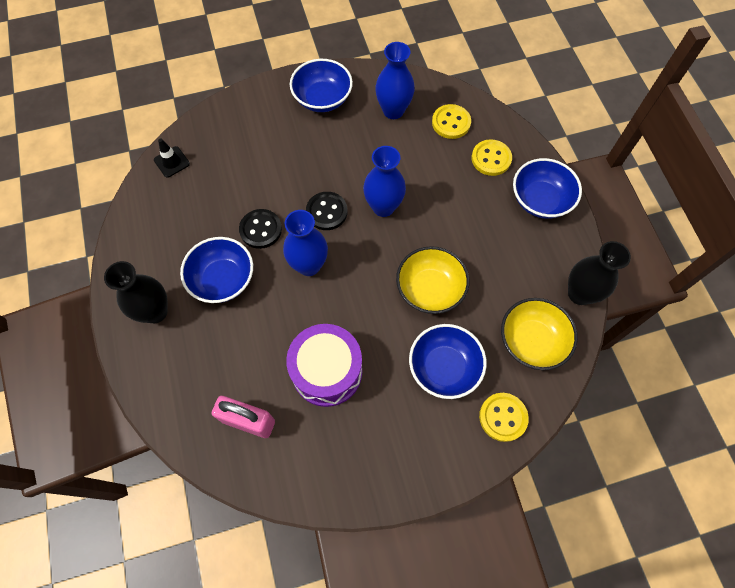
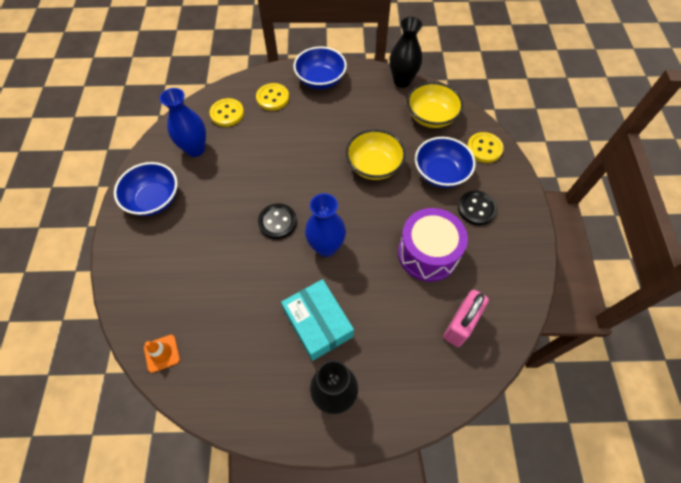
camera: 75 degrees left, 5 degrees down
black traffic cone [154,139,190,178] -> orange traffic cone [144,335,180,373]
blue bowl [180,237,253,303] -> turquoise box [281,279,354,361]
black button [239,209,282,249] -> black button moved to [458,191,497,226]
blue vase [363,146,406,217] -> none

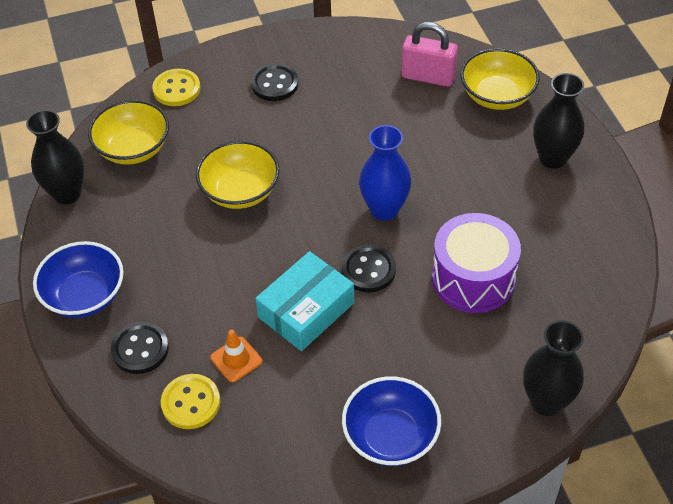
camera: 105 degrees left, 10 degrees down
orange traffic cone [144,335,180,373] -> orange traffic cone moved to [210,330,262,382]
blue vase [160,88,206,157] -> none
yellow button [256,83,289,111] -> black button [111,322,169,374]
turquoise box [281,279,354,361] -> turquoise box moved to [255,251,354,351]
purple drum [398,208,468,282] -> purple drum moved to [432,213,521,313]
blue bowl [415,137,476,188] -> none
none -> yellow bowl [461,48,540,110]
none -> black vase [523,320,584,416]

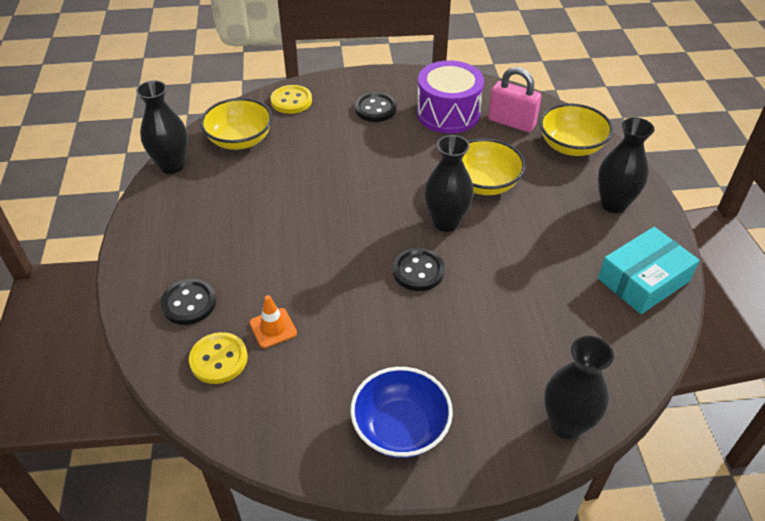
camera: 10 degrees right, 5 degrees down
blue bowl [33,241,124,318] -> none
yellow bowl [196,141,280,209] -> yellow bowl moved to [462,138,526,195]
turquoise box [255,251,354,351] -> turquoise box moved to [598,227,700,314]
blue vase [359,125,411,221] -> black vase [424,135,474,232]
purple drum [432,213,521,313] -> purple drum moved to [417,60,484,134]

